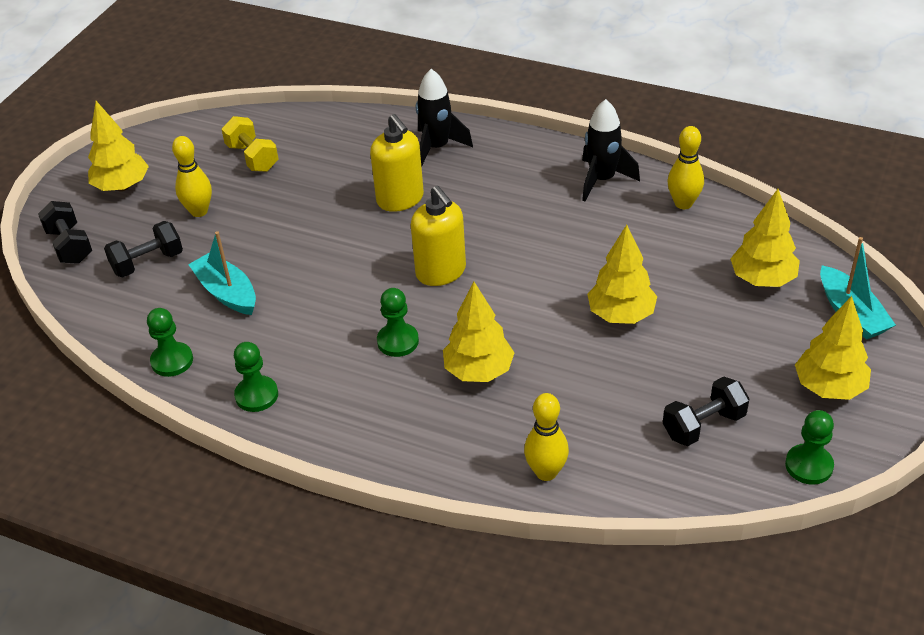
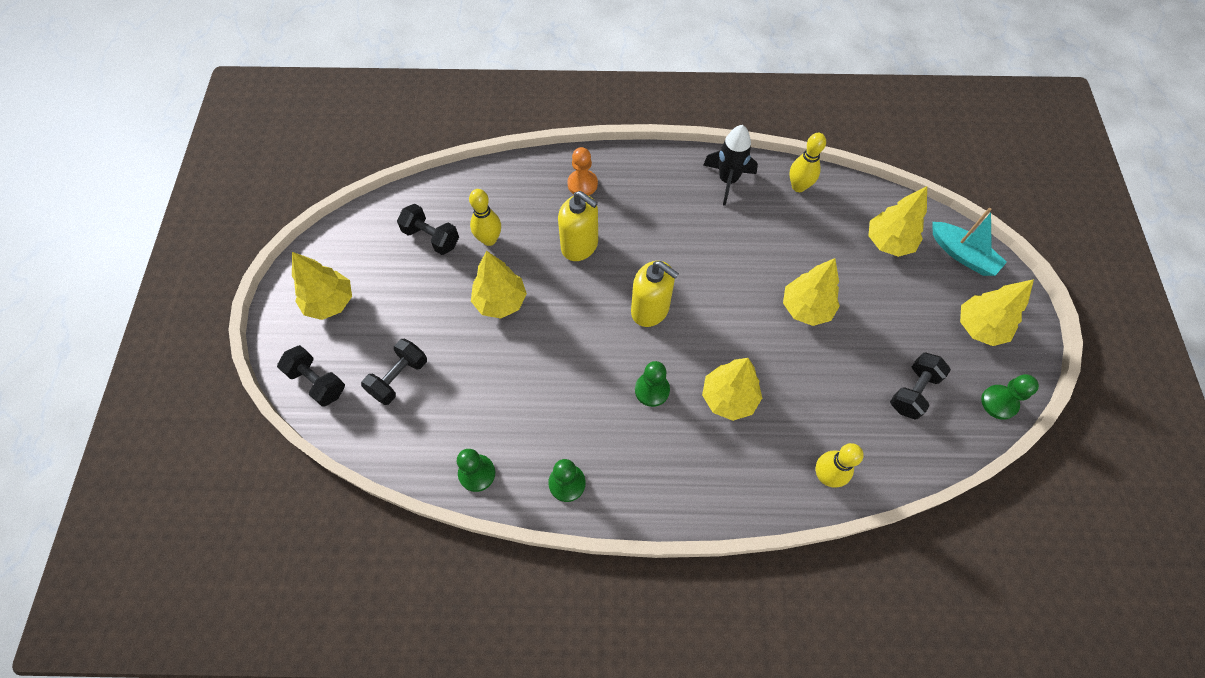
camera: 25 degrees left, 20 degrees up
yellow bowling pin [172,136,212,217] -> yellow bowling pin moved to [469,189,501,246]
turquoise boat [188,231,256,315] -> none
yellow dumbbell [222,116,278,172] -> black dumbbell [397,204,459,255]
black rocket [416,69,473,167] -> orange pawn [567,147,598,196]
none -> yellow tree [471,251,527,319]

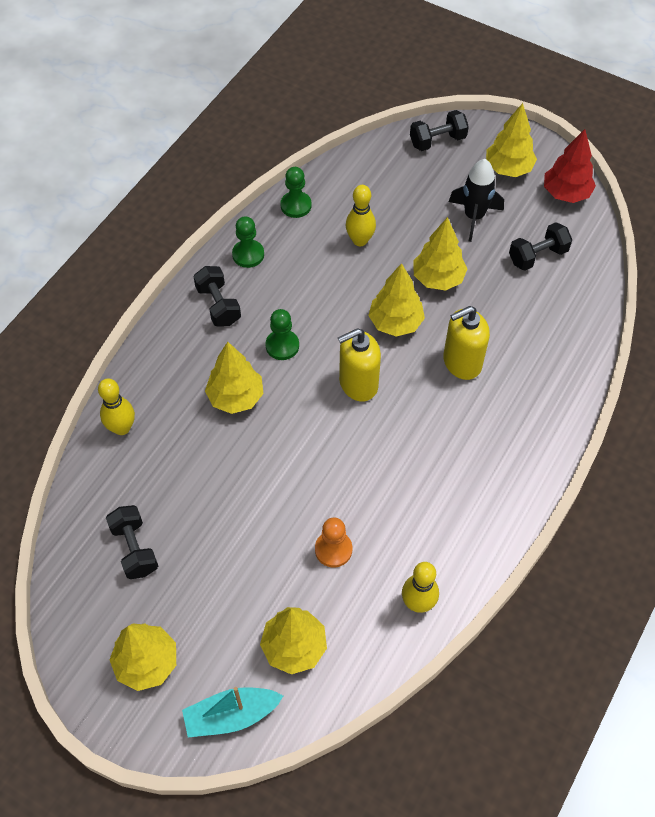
camera: 120 degrees right, 5 degrees down
black dumbbell [361,339,427,405] -> black dumbbell moved to [193,266,241,326]
yellow bowling pin [469,189,501,246] -> yellow bowling pin moved to [346,185,376,246]
orange pawn [567,147,598,196] -> orange pawn moved to [315,517,352,568]
black rocket [703,125,758,206] -> black rocket moved to [449,159,504,242]
yellow tree [783,258,840,326] -> yellow tree moved to [368,263,425,336]
green pawn [981,374,1039,420] -> none
none -> red tree [544,129,596,203]

